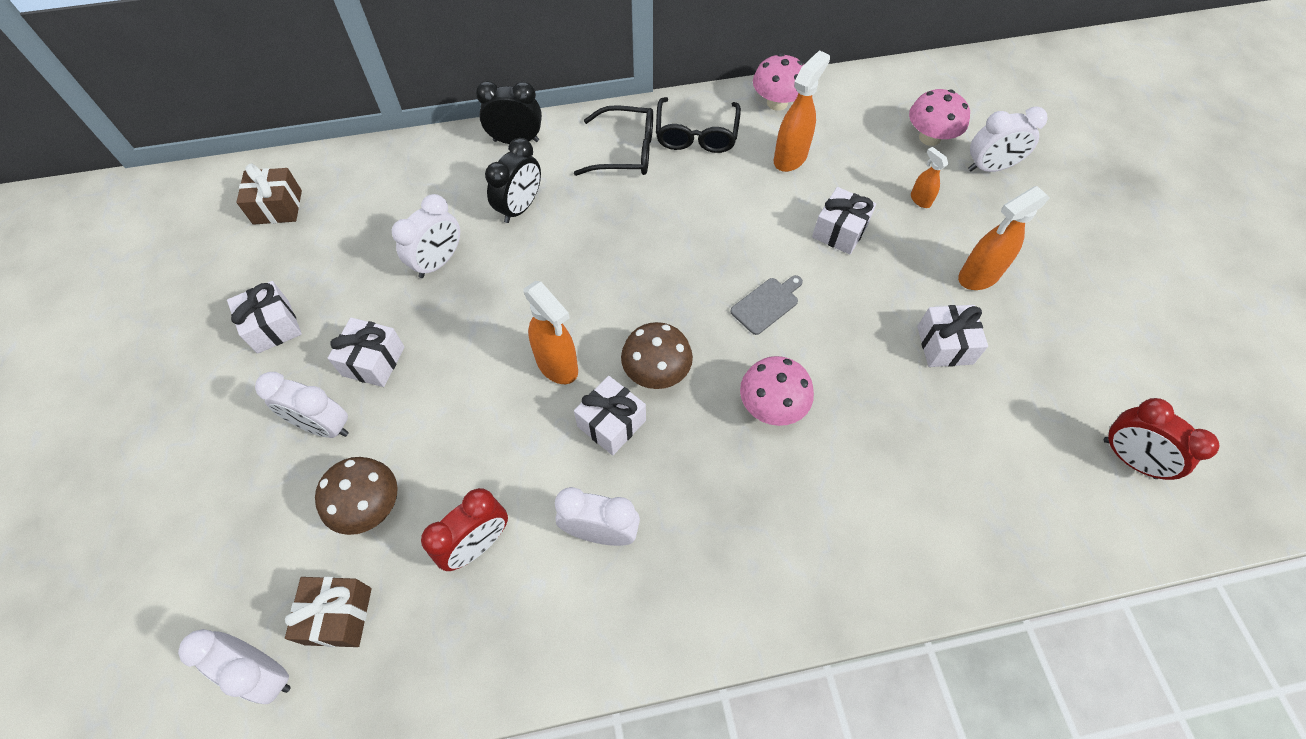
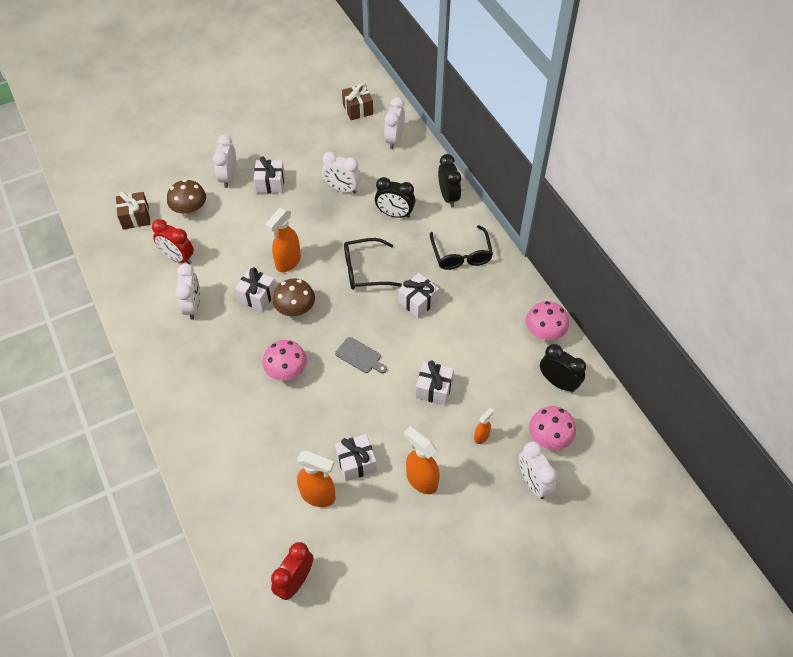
camera: 75 degrees right, 5 degrees down
white clock [178,629,291,704] -> white clock moved to [384,97,405,149]
white gift [227,281,302,354] -> white gift moved to [398,273,439,318]
black glasses [656,97,741,153] -> black glasses moved to [344,238,402,290]
orange spray bottle [774,50,830,172] -> orange spray bottle moved to [297,451,336,507]
none -> black clock [540,344,586,393]

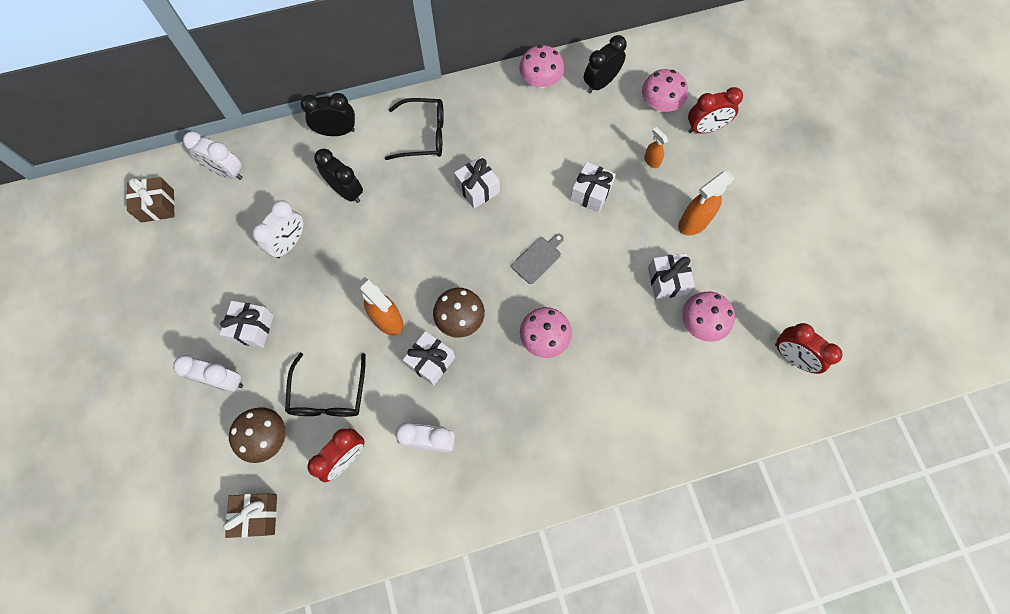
camera: 80 degrees left, 15 degrees up
orange spray bottle [297,451,336,507] -> pink mushroom [682,292,735,342]
black glasses [344,238,402,290] -> black glasses moved to [285,353,366,417]
black clock [375,177,415,218] -> black clock turned 75 degrees counterclockwise [314,149,363,203]
white clock [519,442,557,499] -> red clock [688,87,743,133]

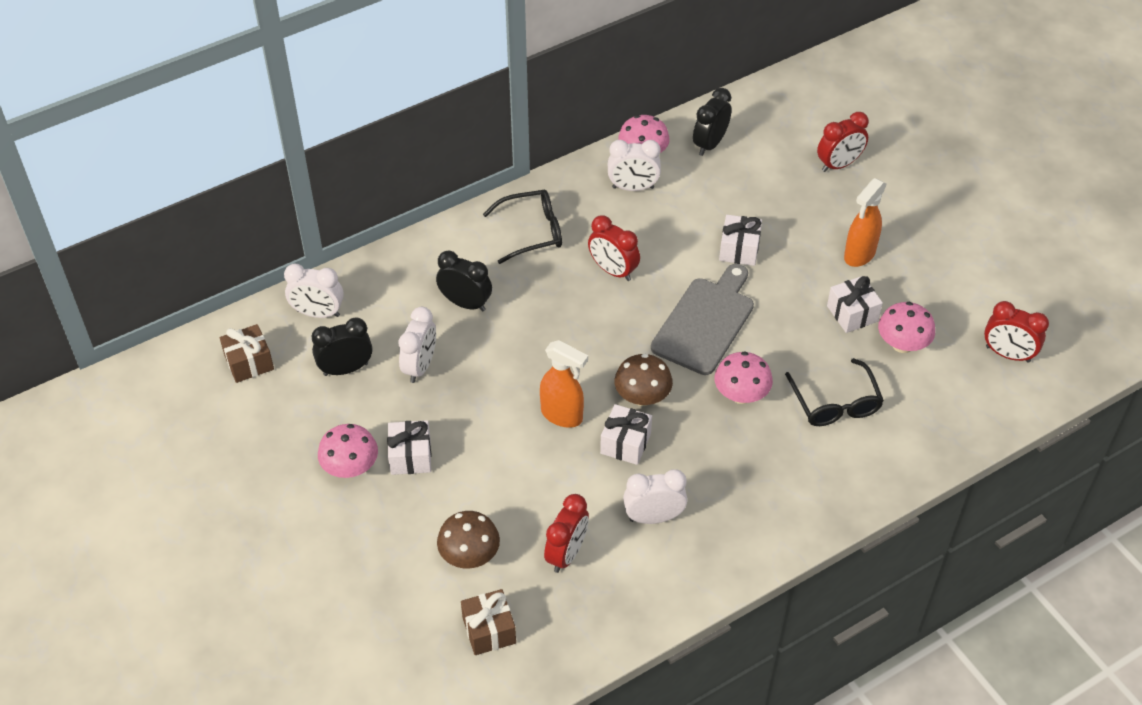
camera: 15 degrees left, 20 degrees down
white clock [173,355,243,392] -> white clock moved to [608,140,661,191]
black glasses [285,353,366,417] -> black glasses moved to [785,358,884,426]
black clock [301,93,355,136] -> black clock moved to [312,317,372,376]
white gift [454,156,500,209] -> red clock [588,215,640,281]
grey cutting board [512,234,564,284] -> grey cutting board [651,264,754,375], size x2.05
pink mushroom [642,69,688,112] -> pink mushroom moved to [318,424,378,478]
orange spray bottle [644,127,668,168] -> none

